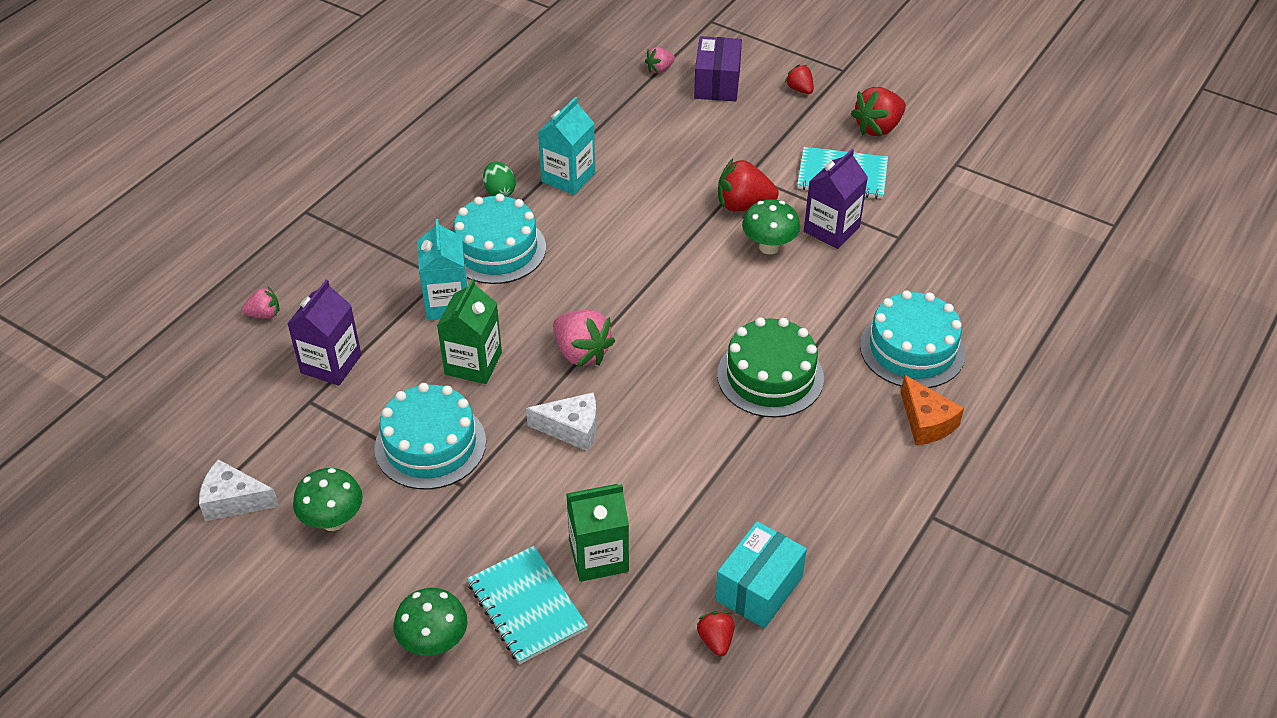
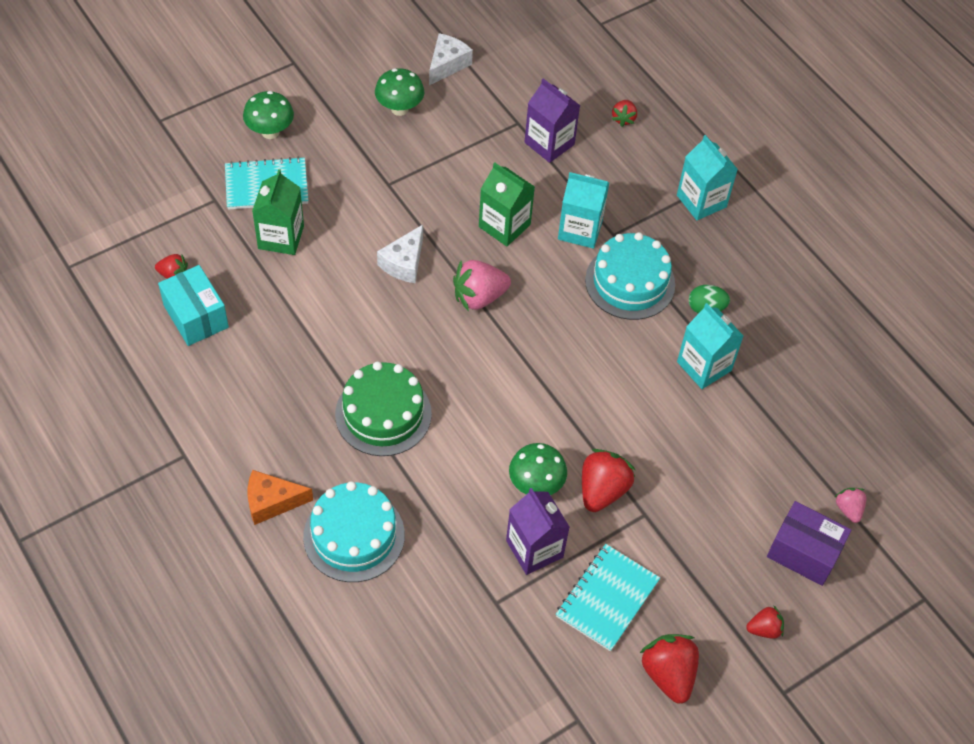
camera: 110 degrees right, 10 degrees up
pink strawberry [242,287,280,319] -> red strawberry [612,100,637,127]
turquoise cake [374,383,486,489] -> none
none -> turquoise carton [677,135,738,220]

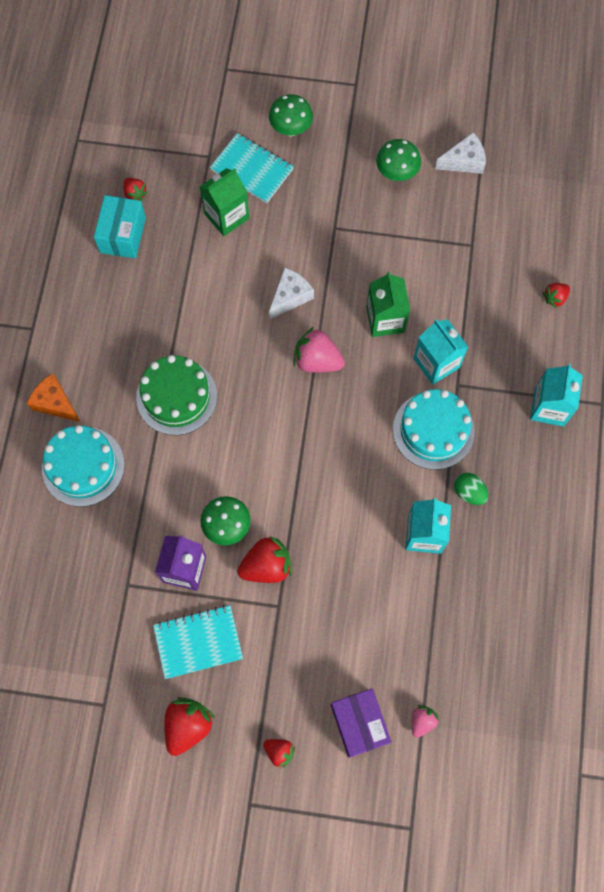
camera: 45 degrees right, 15 degrees up
white cheese [377,225,423,283] -> white cheese turned 150 degrees clockwise [269,268,314,319]
purple carton [525,78,580,163] -> none

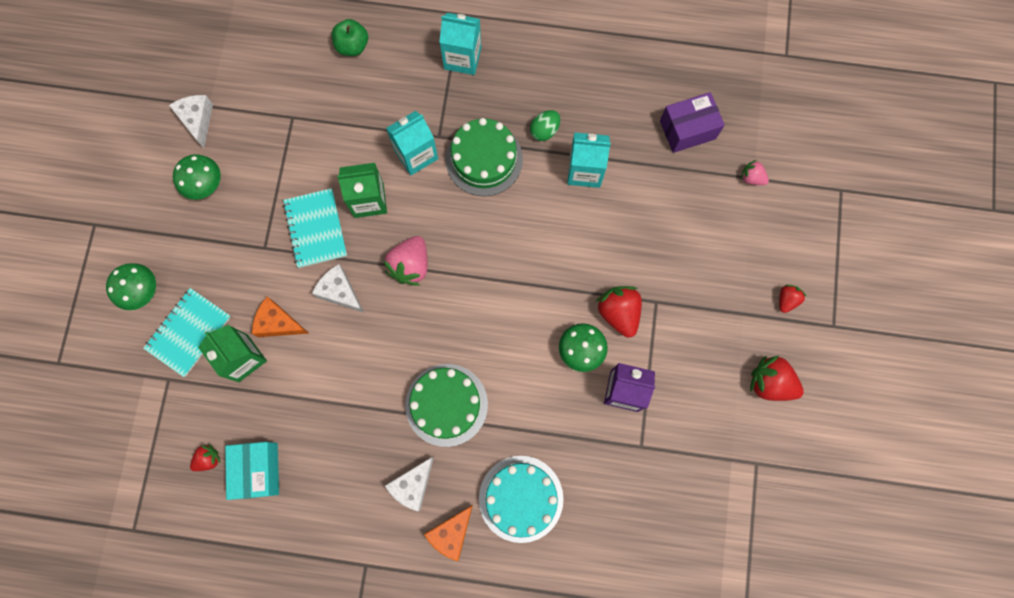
camera: 90 degrees left, 5 degrees up
turquoise box [94,195,146,259] -> turquoise box turned 75 degrees clockwise [225,442,279,500]
turquoise notebook [153,605,243,679] -> turquoise notebook moved to [283,188,347,268]
purple box [331,688,391,758] -> purple box moved to [660,92,725,153]
turquoise cake [393,389,475,470] -> green cake [446,118,523,196]
red strawberry [543,283,570,308] -> green apple [332,19,368,56]
none -> orange cheese [252,297,309,337]
none -> white cheese [385,457,434,511]

